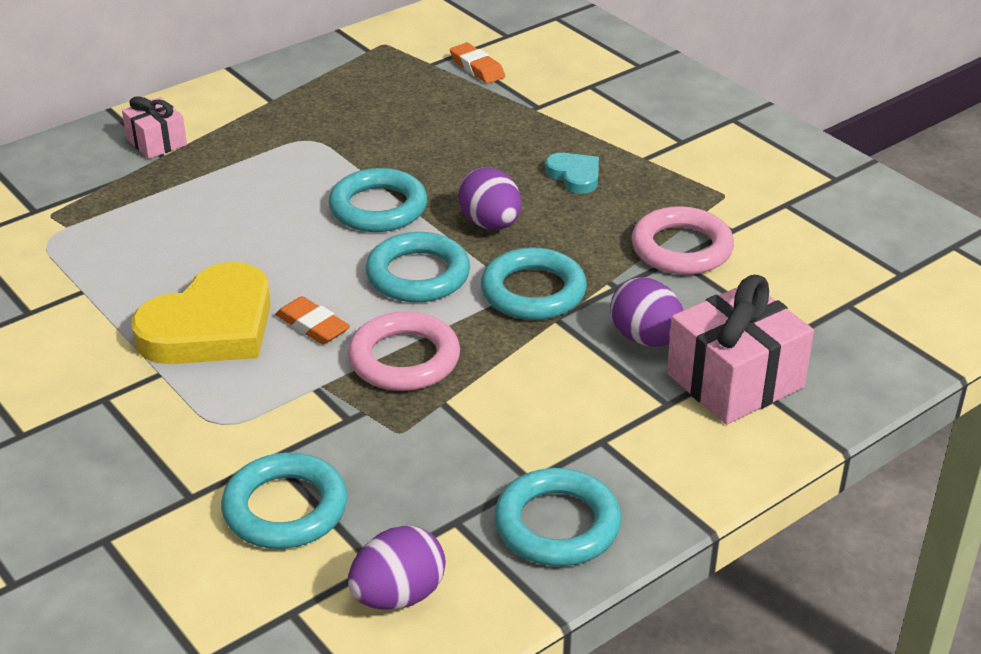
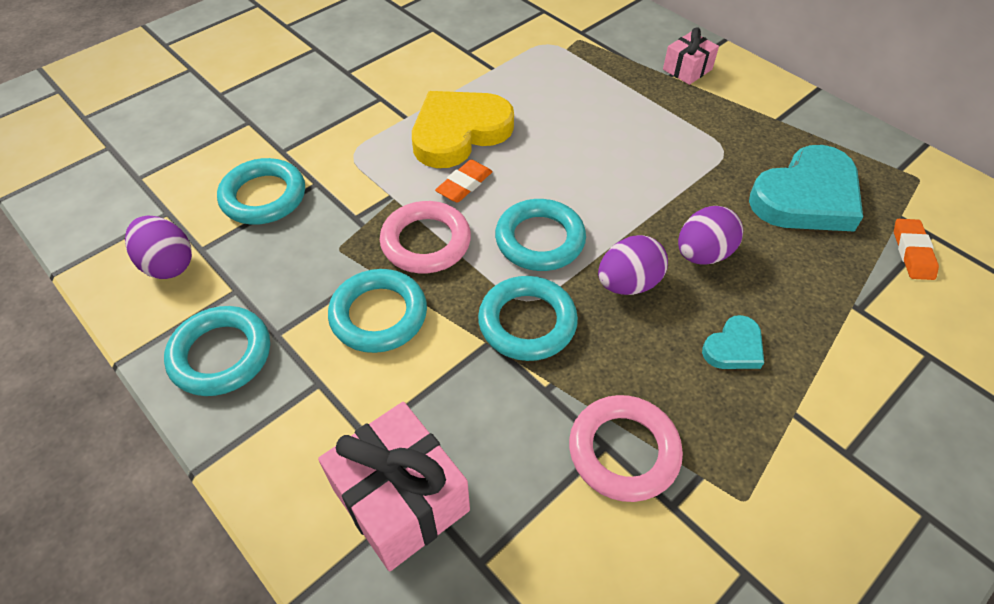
camera: 85 degrees right, 15 degrees up
yellow heart [131,262,271,364] -> yellow heart turned 105 degrees clockwise [412,91,514,168]
turquoise ring [329,168,427,232] -> turquoise ring moved to [328,269,427,353]
orange eraser [450,43,505,84] -> orange eraser turned 45 degrees counterclockwise [894,219,939,280]
purple egg [610,277,684,347] -> purple egg moved to [678,206,743,264]
none -> turquoise heart [749,145,863,232]

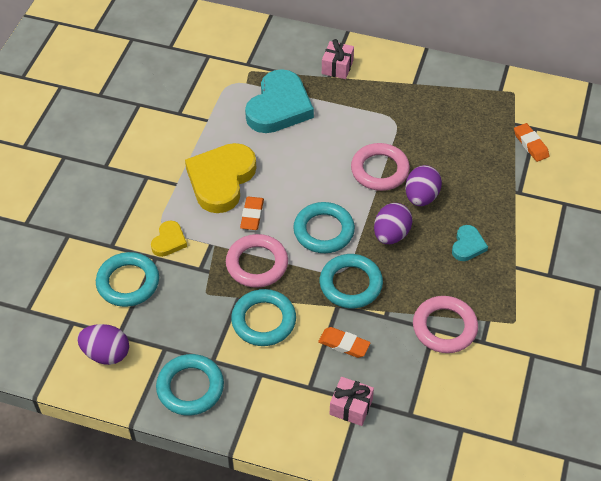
camera: 30 degrees left, 0 degrees up
pink gift [318,402,470,571] -> pink gift [330,377,374,426], size x0.57
turquoise heart [749,145,863,232] -> turquoise heart moved to [245,69,314,133]
none -> yellow heart [151,221,187,257]
none -> orange eraser [318,327,370,358]
none -> pink ring [351,143,410,191]

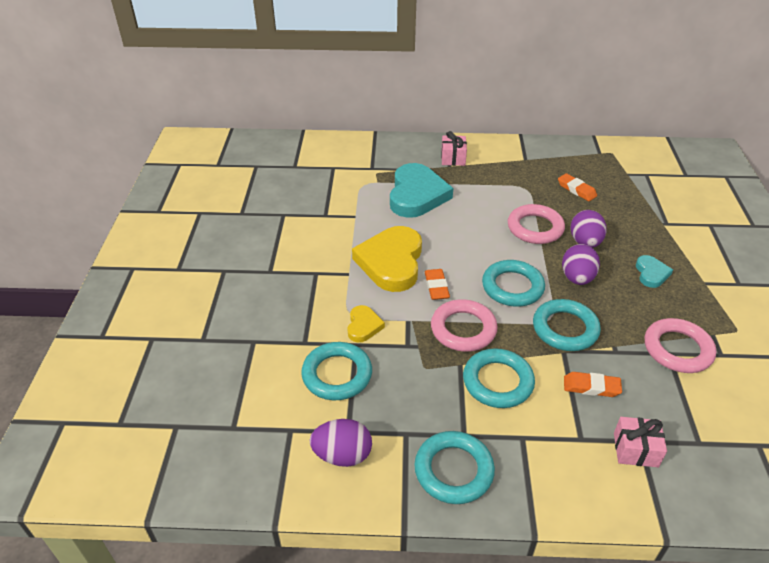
camera: 15 degrees left, 10 degrees down
orange eraser [514,123,549,162] -> orange eraser moved to [558,173,597,201]

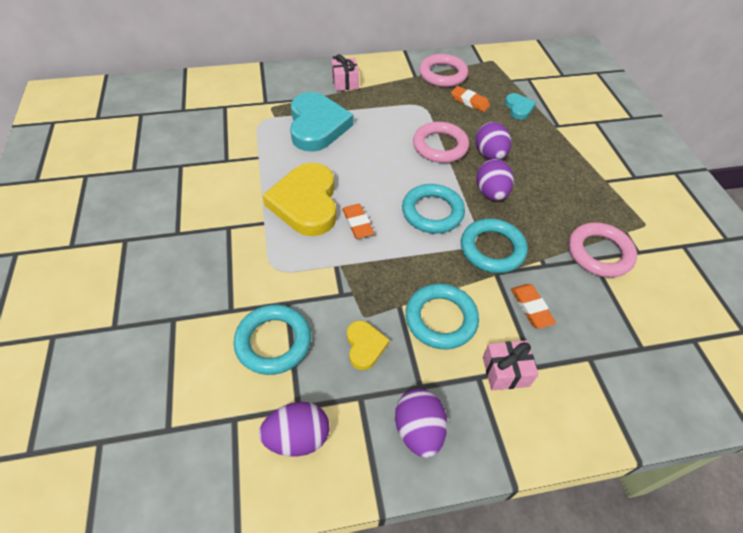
camera: 15 degrees left, 10 degrees up
yellow heart [347,305,385,342] -> yellow heart moved to [347,320,390,370]
turquoise ring [414,431,495,504] -> purple egg [395,389,447,458]
pink ring [431,299,498,352] -> pink ring moved to [419,54,468,87]
orange eraser [564,372,622,397] -> orange eraser turned 75 degrees clockwise [511,284,556,328]
pink gift [614,417,667,467] -> pink gift moved to [483,340,539,390]
turquoise heart [636,255,673,288] -> turquoise heart moved to [505,93,536,120]

